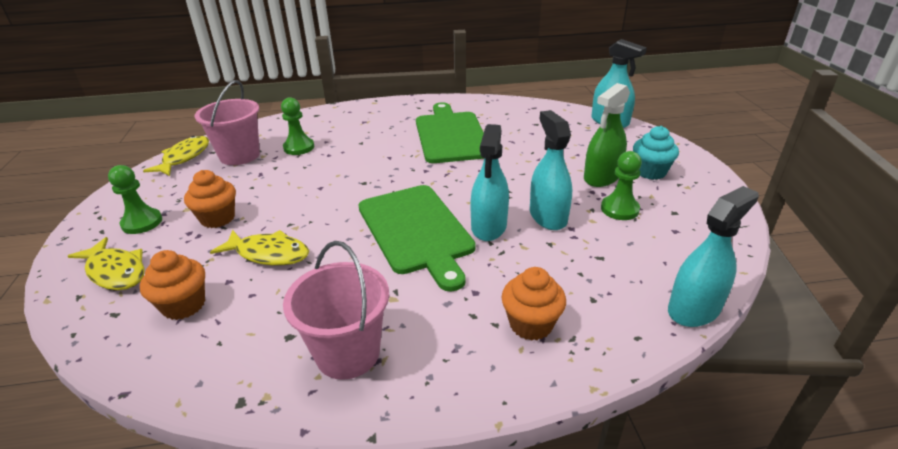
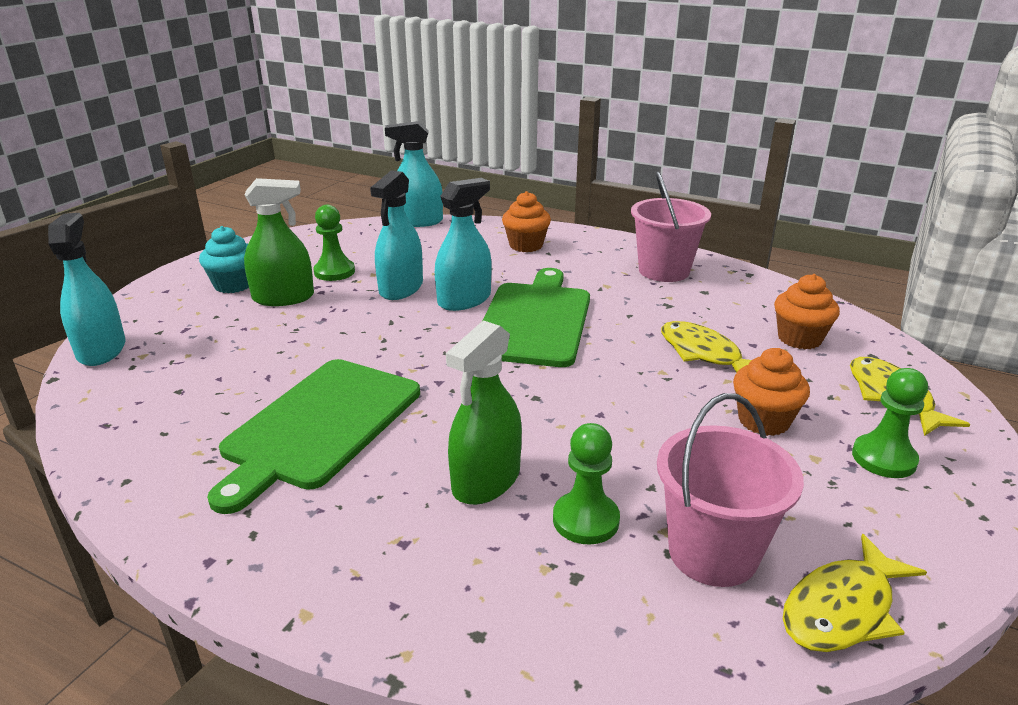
camera: 145 degrees left, 5 degrees down
none -> green spray bottle [446,320,522,505]

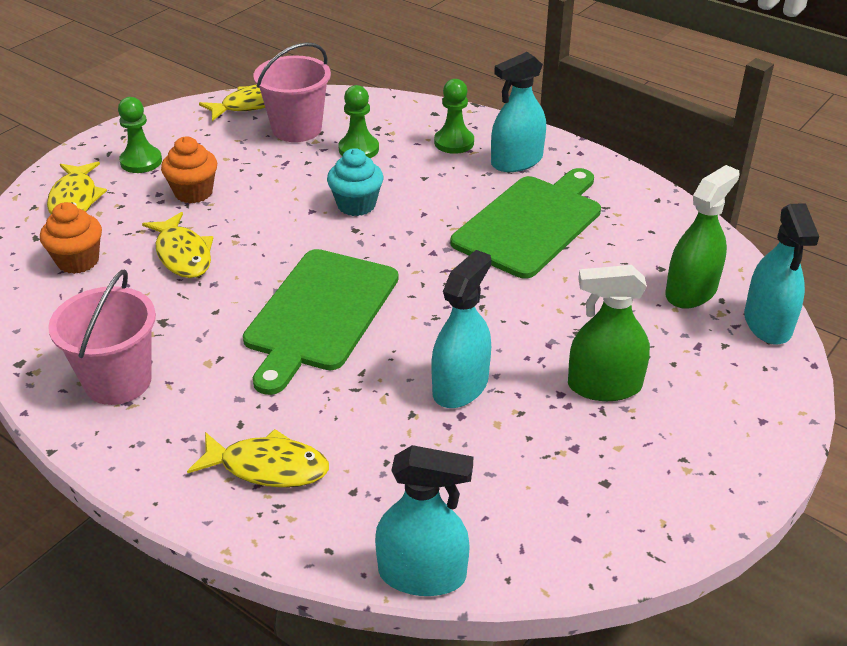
camera: 170 degrees left, 10 degrees up
turquoise cupcake [199,226,249,293] -> turquoise cupcake moved to [327,148,383,216]
green pawn [313,205,355,281] -> green pawn moved to [434,79,474,154]
turquoise spray bottle [435,178,491,311] -> turquoise spray bottle moved to [491,52,546,172]
green spray bottle [446,320,522,505] -> green spray bottle moved to [665,165,740,308]
orange cupcake [502,191,551,252] -> yellow fish [187,429,329,488]

